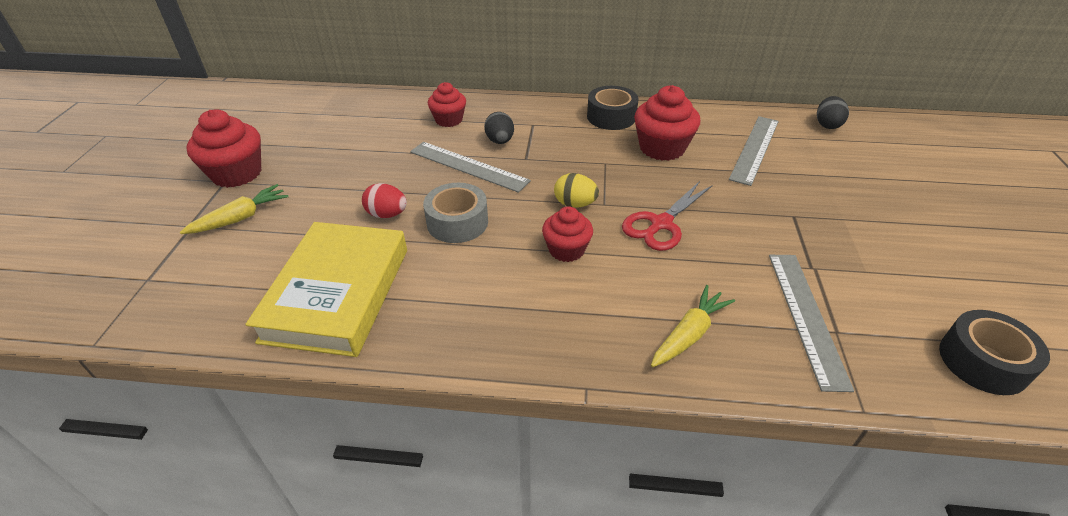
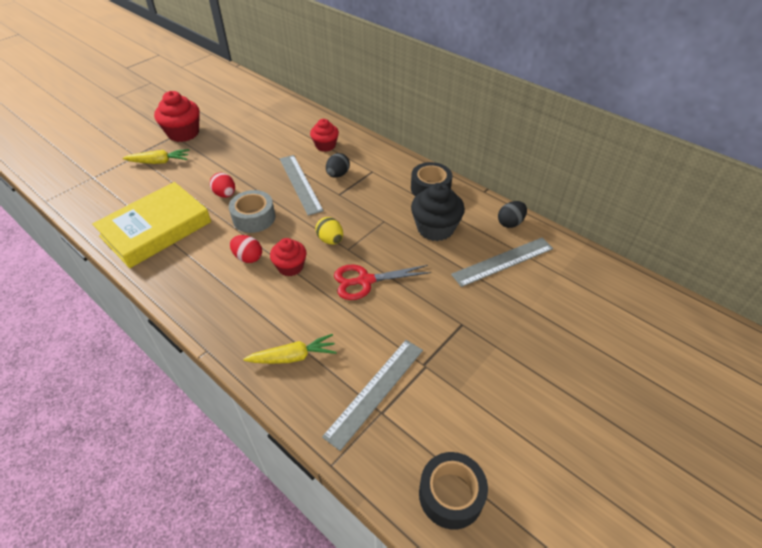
camera: 35 degrees right, 5 degrees up
red cupcake [634,85,700,161] -> black cupcake [411,183,465,241]
black egg [817,96,849,129] -> black egg moved to [498,201,527,228]
none -> red egg [230,235,262,263]

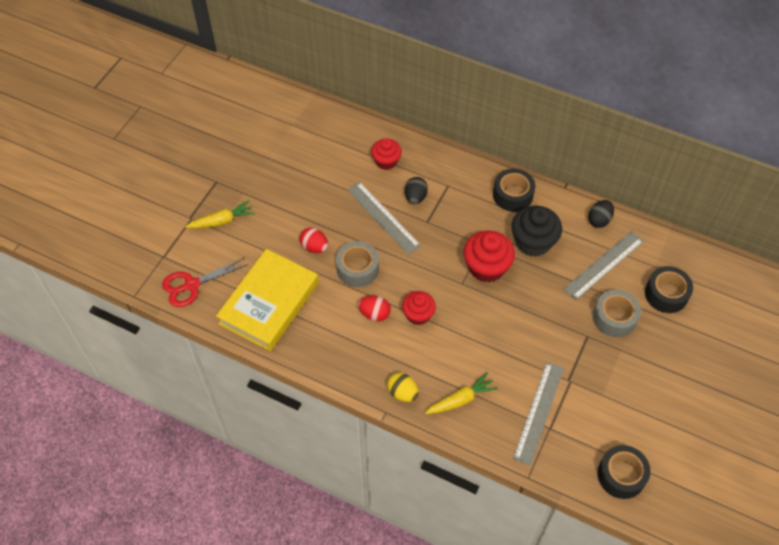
camera: 15 degrees left, 10 degrees up
red cupcake [154,91,200,142] -> red cupcake moved to [464,231,515,282]
yellow egg [316,217,343,244] -> yellow egg moved to [387,373,419,402]
red scissors [334,265,431,300] -> red scissors moved to [162,257,249,307]
none -> grey tape [593,290,641,337]
none -> black tape [645,266,693,313]

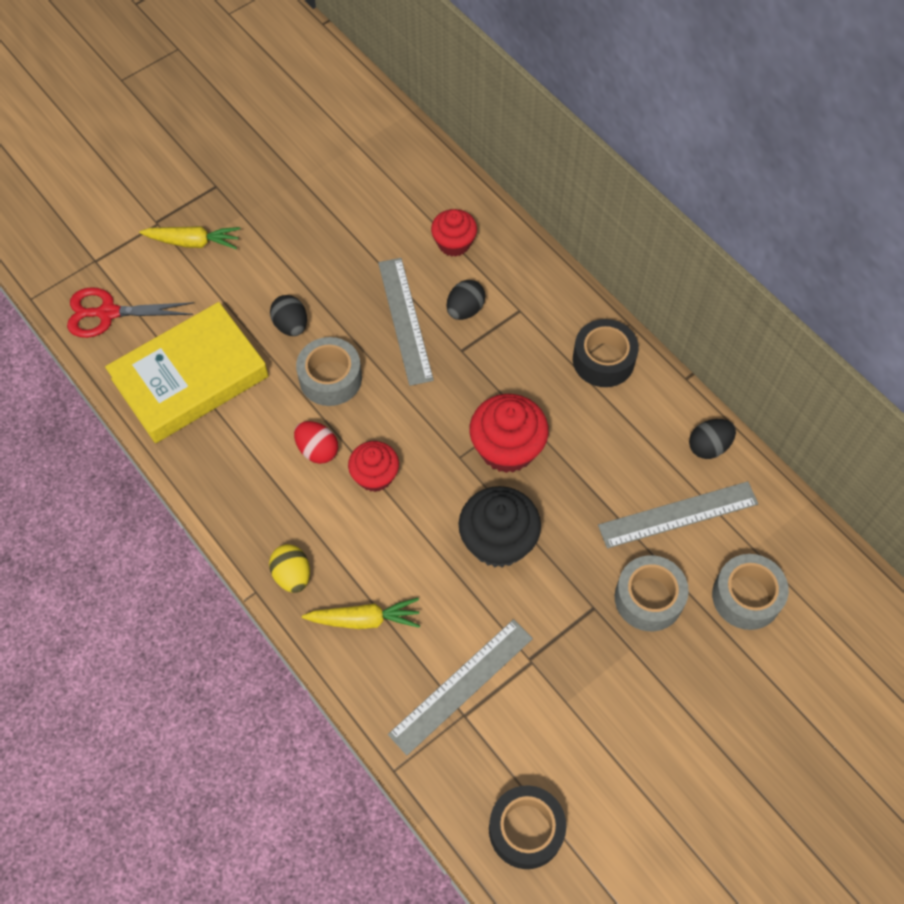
camera: 25 degrees right, 5 degrees up
red egg [300,228,328,253] -> black egg [270,295,307,336]
black cupcake [511,206,562,257] -> black cupcake moved to [458,486,541,567]
black tape [645,266,693,313] -> grey tape [712,554,789,630]

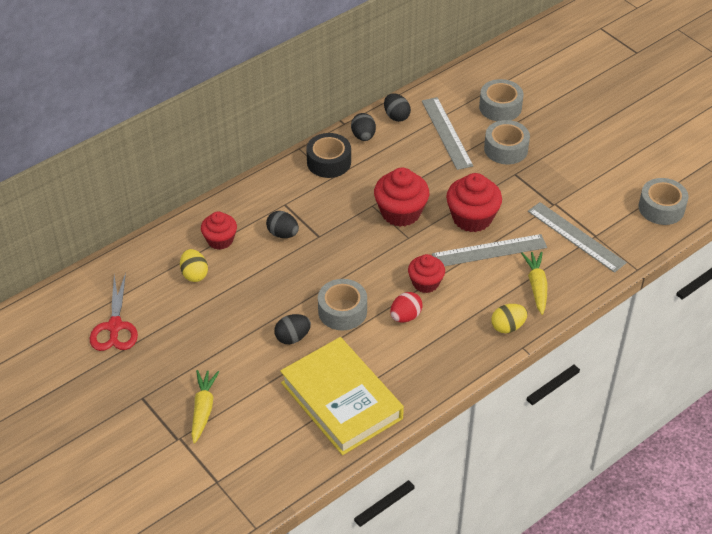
camera: 90 degrees left, 15 degrees down
red scissors [67,287,194,338] -> red scissors moved to [90,273,138,351]
grey ruler [378,258,434,386] -> grey ruler moved to [432,234,547,266]
black cupcake [458,486,541,567] -> red cupcake [446,173,502,232]
black tape [489,785,566,869] -> grey tape [639,178,688,225]
none -> yellow egg [180,249,208,282]
none -> black egg [351,113,376,141]

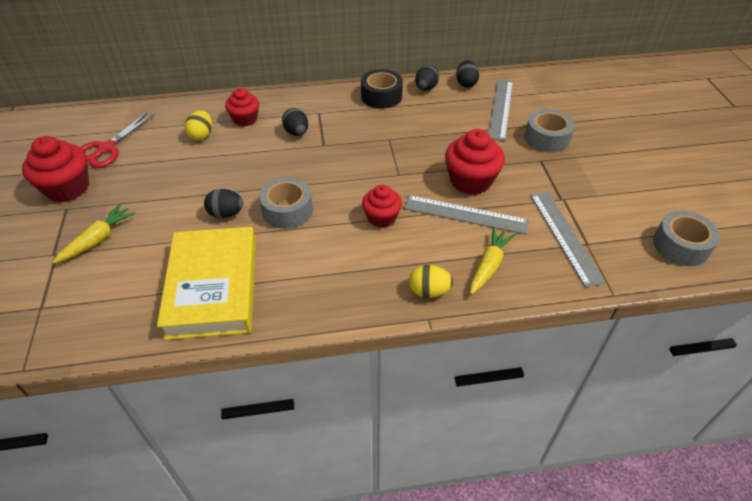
camera: 30 degrees right, 0 degrees up
red cupcake [374,168,429,227] -> red cupcake moved to [22,136,89,202]
red egg [390,292,423,322] -> none
grey tape [479,79,523,121] -> none

